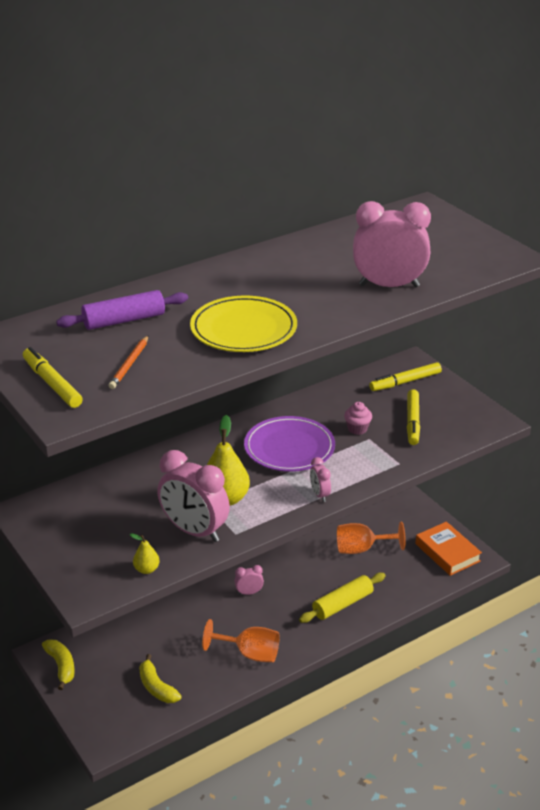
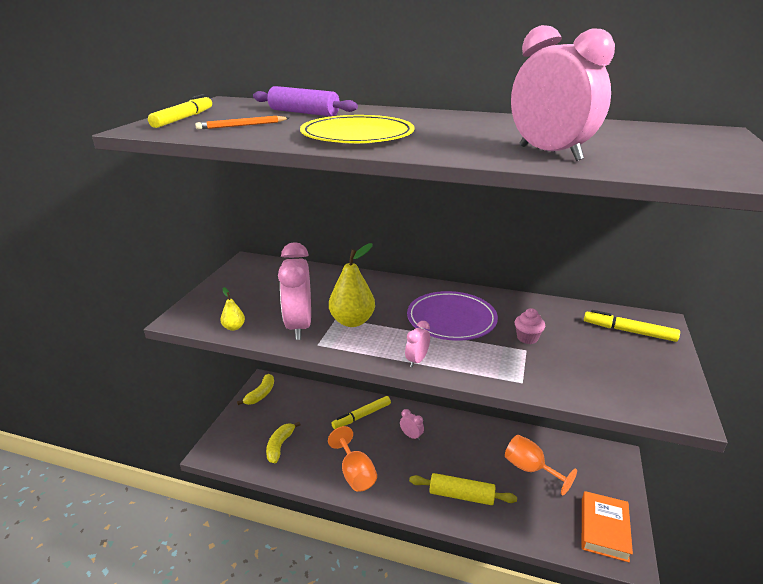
camera: 50 degrees right, 5 degrees down
yellow marker [407,389,420,445] -> yellow marker moved to [331,396,391,429]

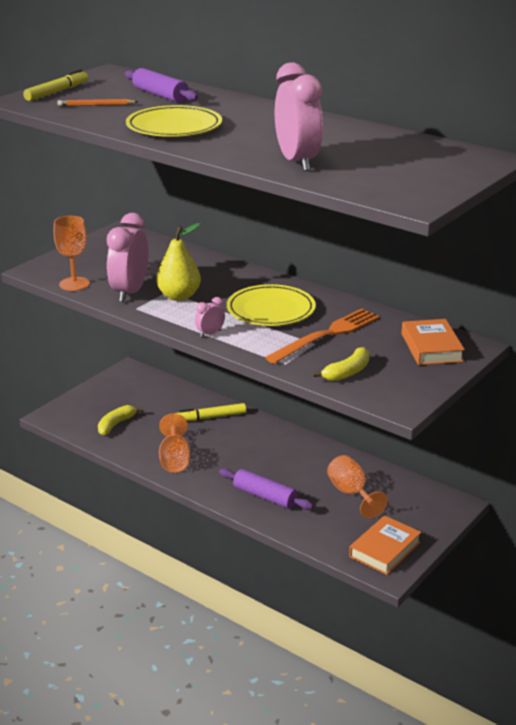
camera: 20 degrees right, 0 degrees up
yellow pear [220,287,245,331] -> orange goblet [53,216,90,291]
yellow banana [237,374,274,405] -> yellow banana moved to [313,347,370,381]
pink clock [400,409,424,441] -> none
purple plate [407,291,498,341] -> yellow plate [227,284,316,326]
yellow rolling pin [409,473,517,505] -> purple rolling pin [219,468,314,510]
pink cupcake [515,308,545,344] -> orange fork [265,309,379,364]
yellow marker [584,310,680,342] -> orange book [401,319,465,365]

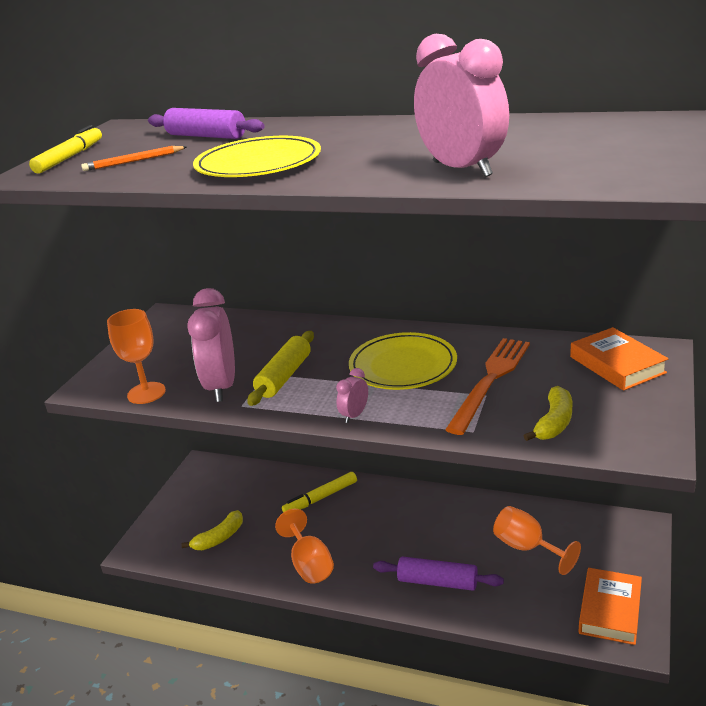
camera: 15 degrees left, 0 degrees up
yellow banana [98,405,143,435] -> yellow banana turned 150 degrees counterclockwise [181,510,243,550]
yellow pear [156,223,201,301] -> yellow rolling pin [247,331,314,406]

